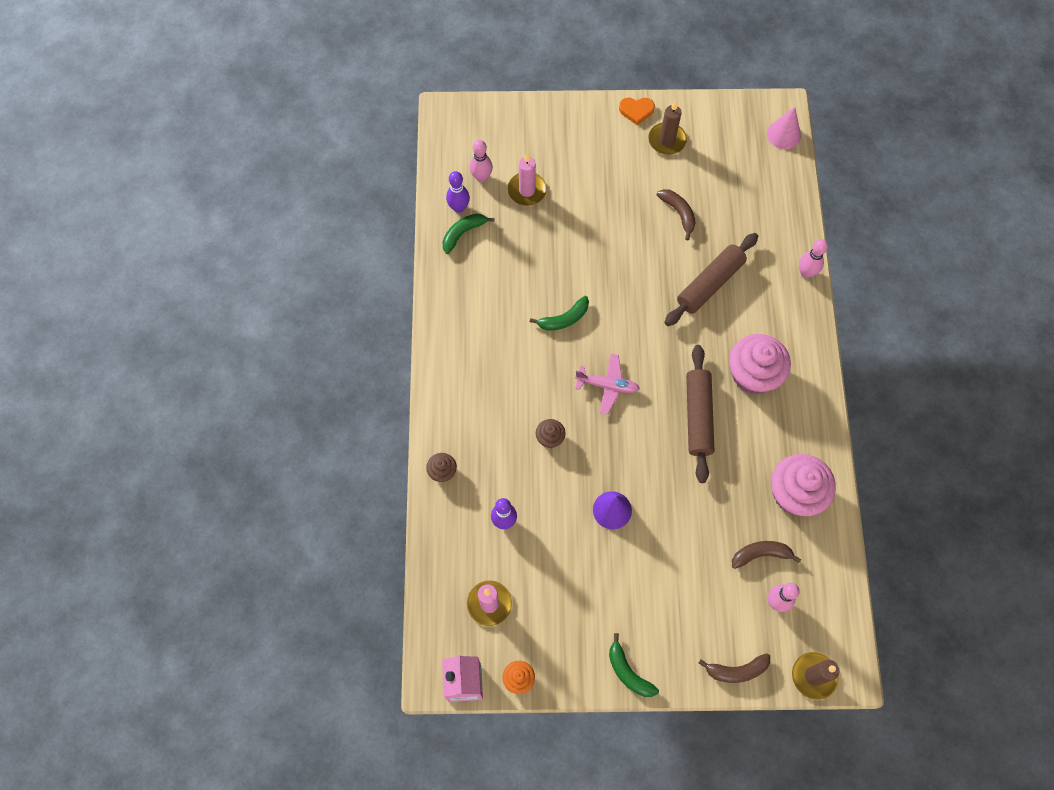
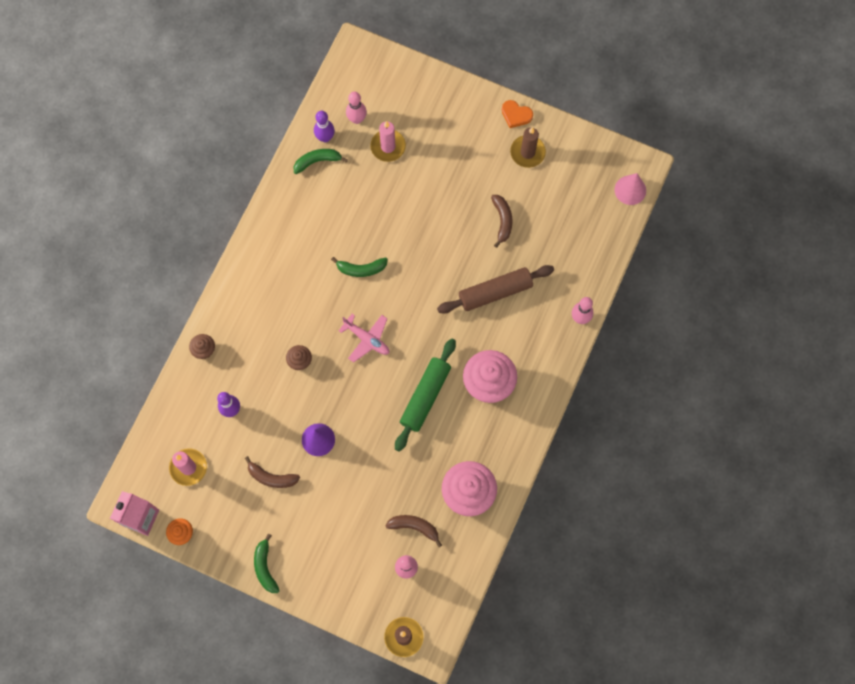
camera: 25 degrees right, 5 degrees up
brown rolling pin [686,345,714,483] -> green rolling pin [395,339,456,452]
brown banana [699,653,770,683] -> brown banana moved to [245,456,300,488]

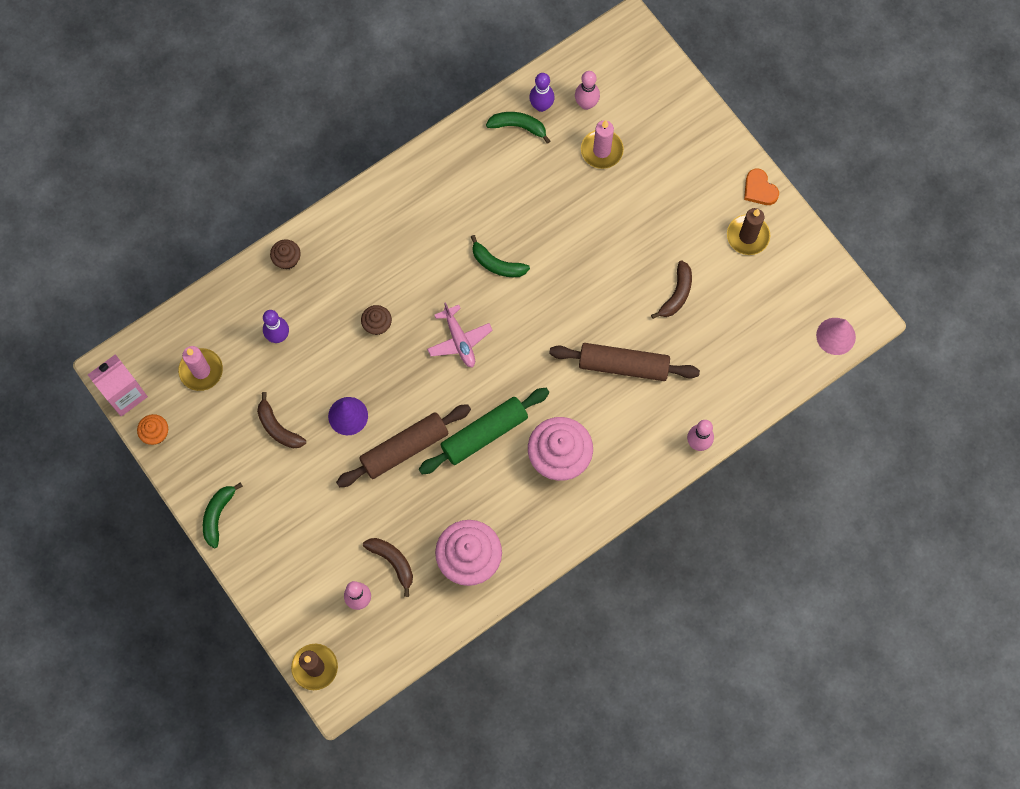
camera: 30 degrees right, 0 degrees up
none -> brown rolling pin [336,404,471,487]

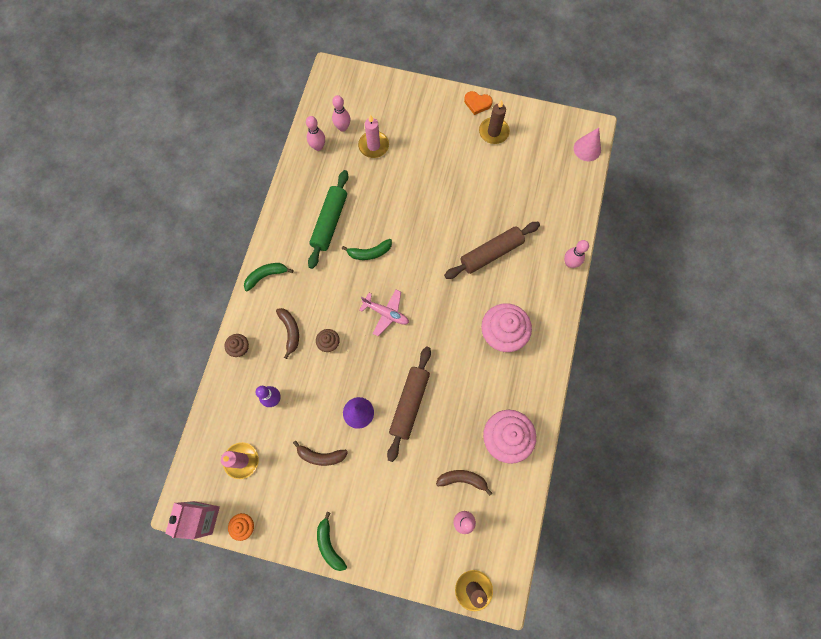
camera: 40 degrees left, 0 degrees up
green rolling pin [419,388,549,474] -> green rolling pin moved to [308,170,348,269]
green banana [486,112,550,144] -> green banana moved to [244,263,294,291]
purple bowling pin [529,73,555,112] -> pink bowling pin [306,116,325,151]
brown banana [651,260,692,319] -> brown banana moved to [276,308,299,359]

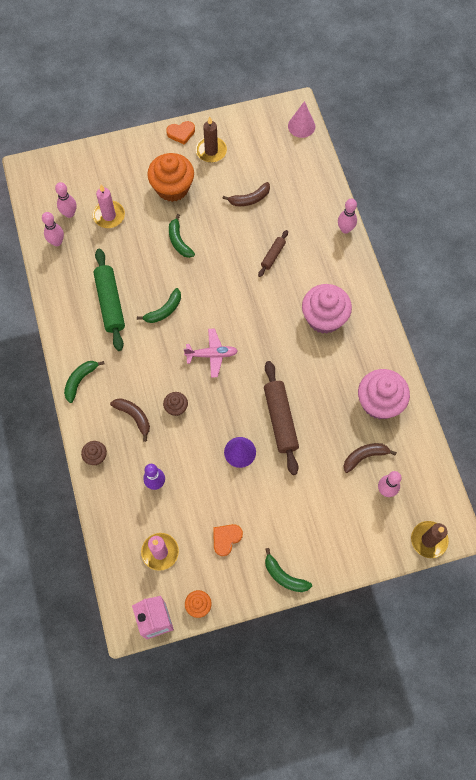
camera: 30 degrees left, 5 degrees down
brown banana [293,440,348,466] -> brown banana moved to [222,182,270,206]
brown rolling pin [444,222,540,279] -> brown rolling pin [258,230,288,277], size x0.53
none -> orange cupcake [147,153,194,202]
none -> green banana [169,214,195,258]
none -> orange heart [214,524,243,556]

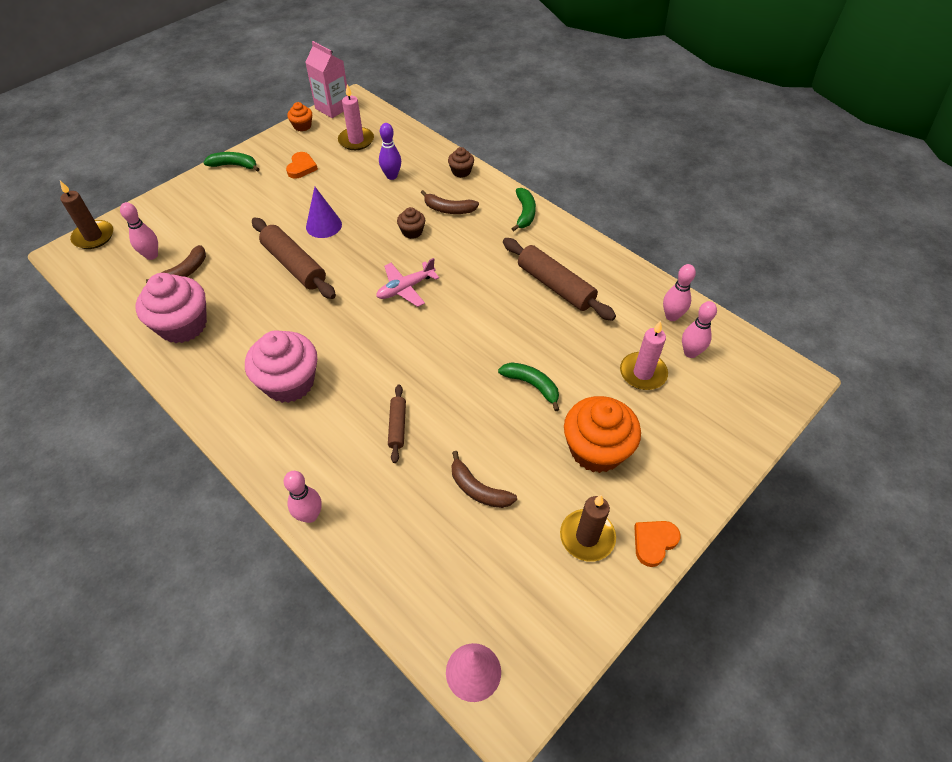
camera: 150 degrees right, 15 degrees down
green rolling pin [93,249,125,351] -> brown rolling pin [503,238,616,321]
green banana [137,288,181,323] -> none
brown banana [222,182,270,206] -> brown banana turned 90 degrees counterclockwise [451,451,517,508]

